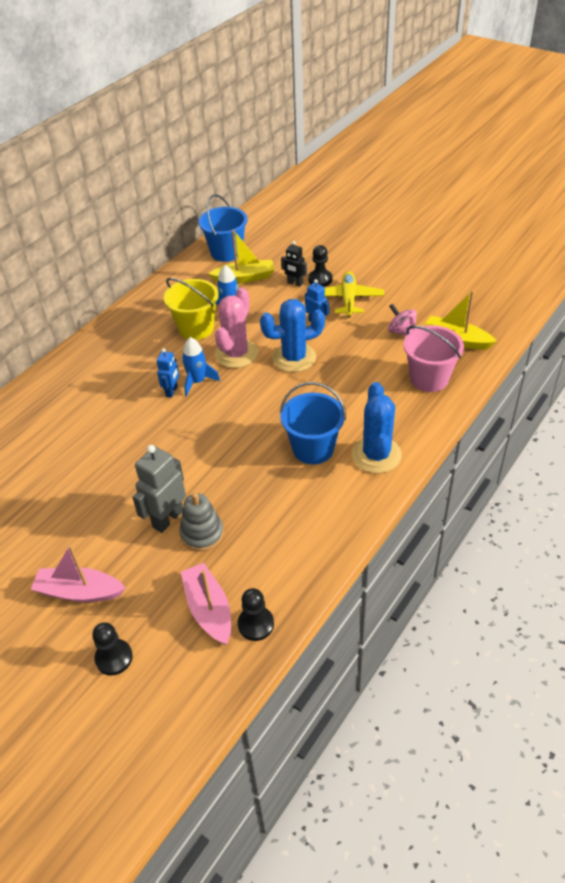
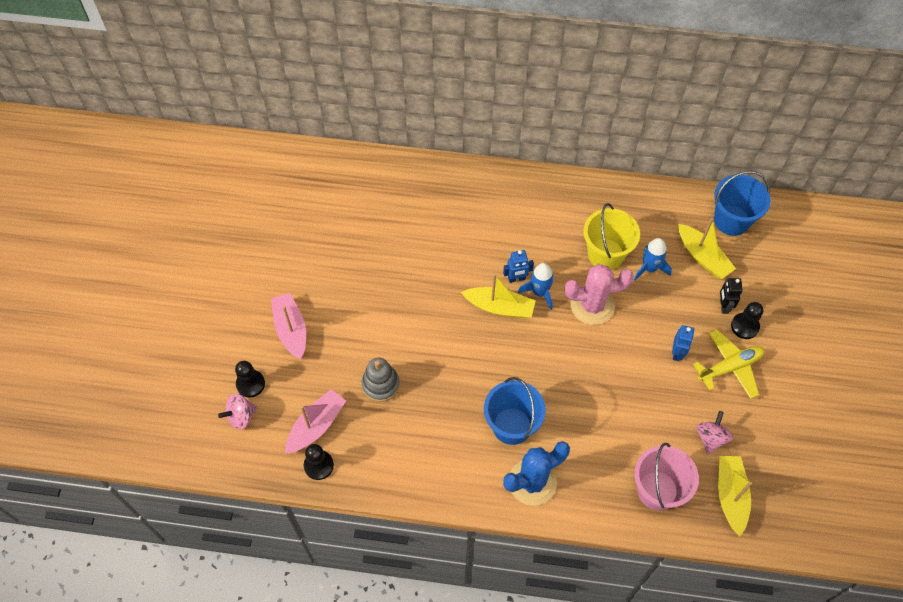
camera: 60 degrees right, 15 degrees up
grey robot [132,445,186,533] -> none
blue cactus [260,299,325,372] -> none
none -> pink spinning top [218,393,257,430]
none -> yellow boat [461,273,535,318]

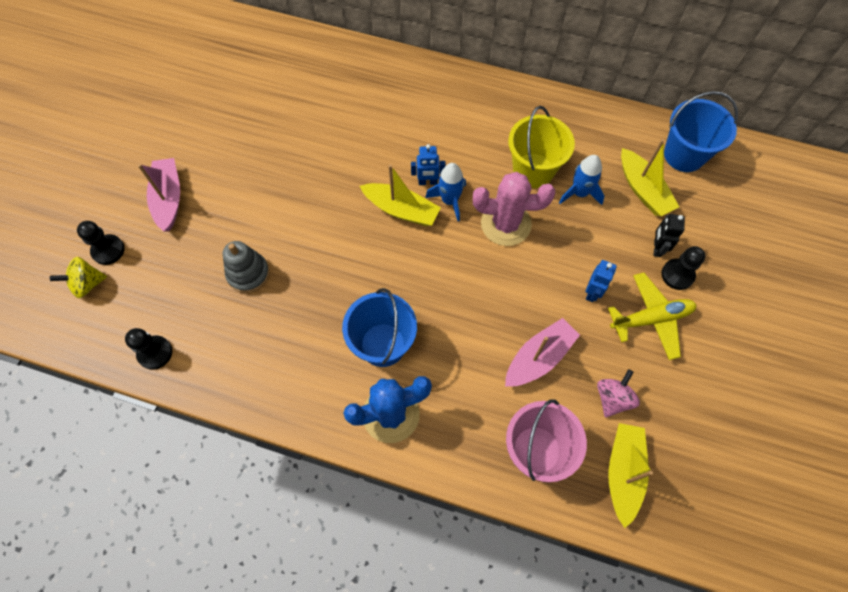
camera: 10 degrees right, 5 degrees up
pink spinning top [218,393,257,430] -> yellow spinning top [50,257,107,298]
pink boat [285,389,346,454] -> pink boat moved to [505,318,580,386]

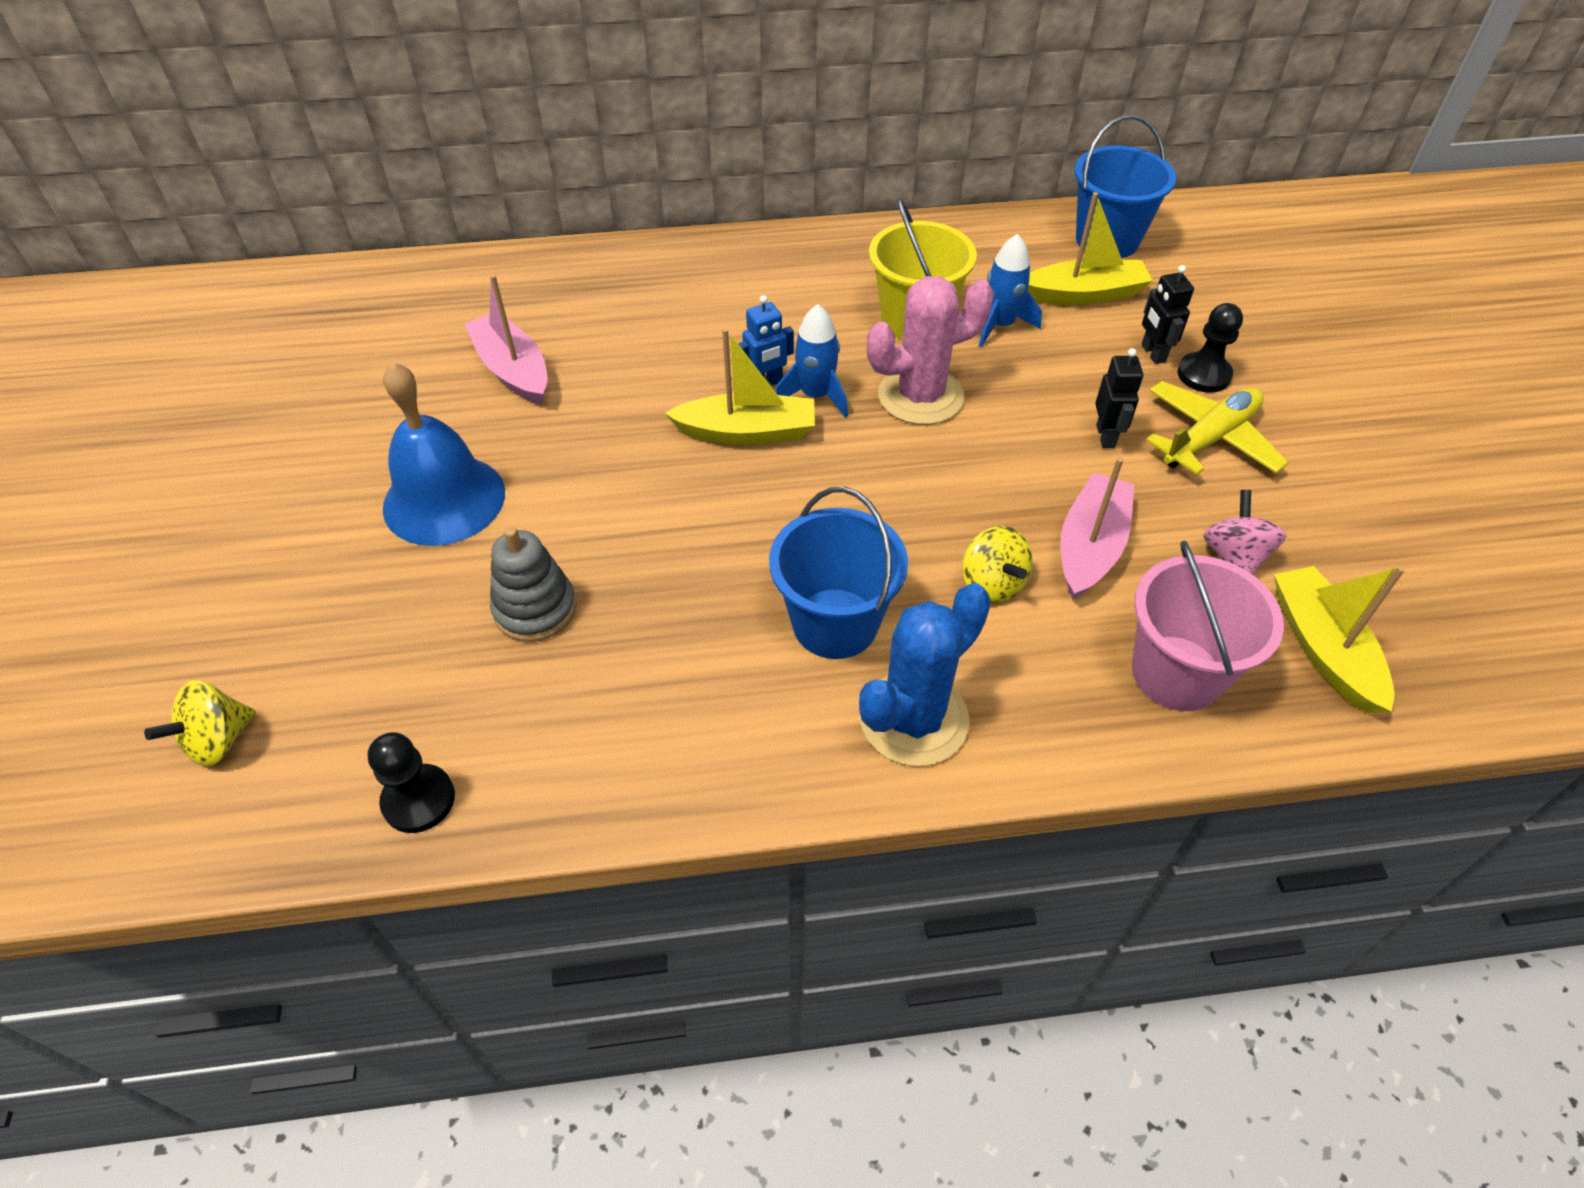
camera: 25 degrees left, 15 degrees down
black pawn [77,221,124,265] -> none
pink boat [138,158,180,232] -> pink boat moved to [464,274,547,405]
blue robot [586,260,617,302] -> black robot [1095,348,1143,448]
yellow boat [621,139,679,216] -> yellow boat turned 45 degrees counterclockwise [1028,192,1153,305]
none -> blue bell [383,362,505,546]
none -> yellow spinning top [962,526,1033,603]

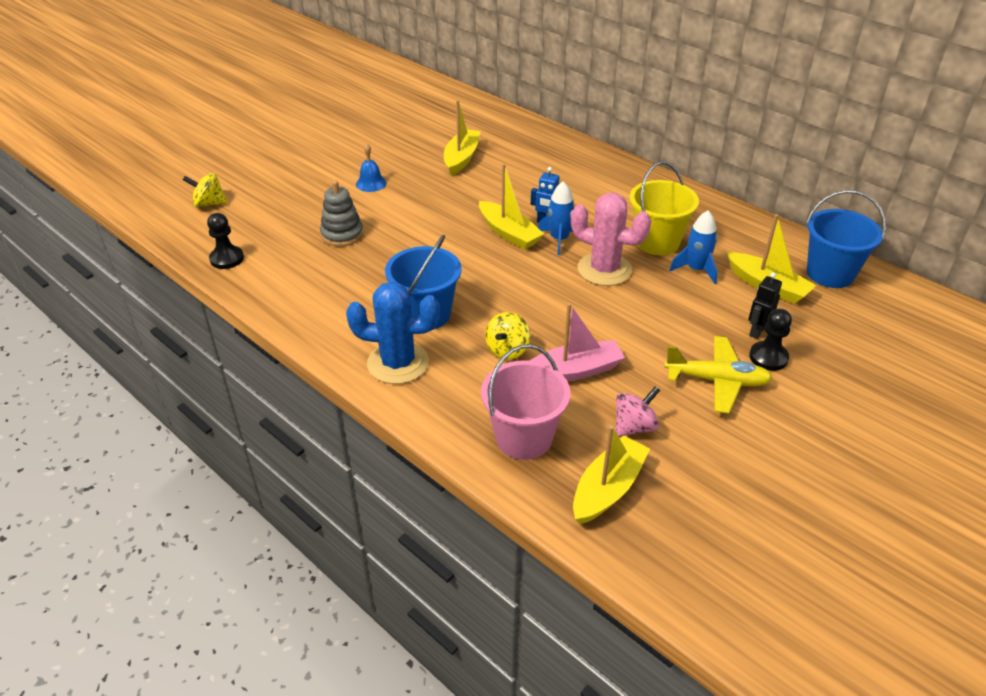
camera: 50 degrees right, 10 degrees down
blue bell [383,362,505,546] -> blue bell [356,144,387,192], size x0.50
pink boat [464,274,547,405] -> yellow boat [444,100,481,176]
black robot [1095,348,1143,448] -> none

